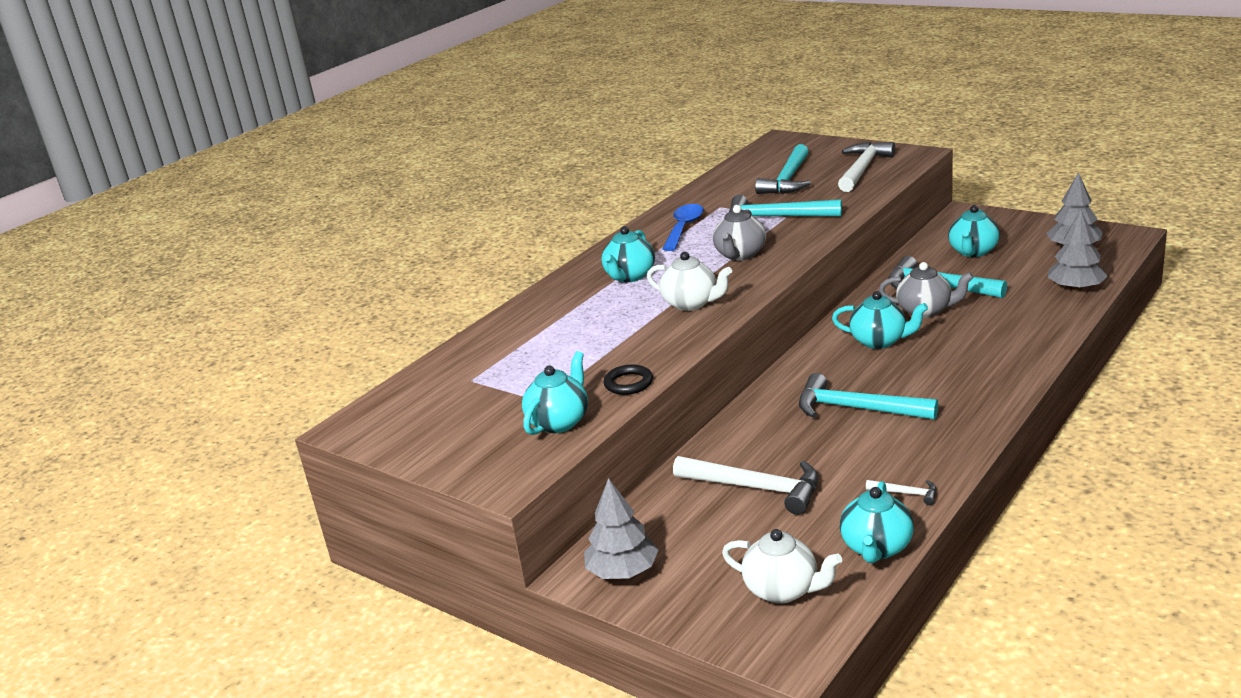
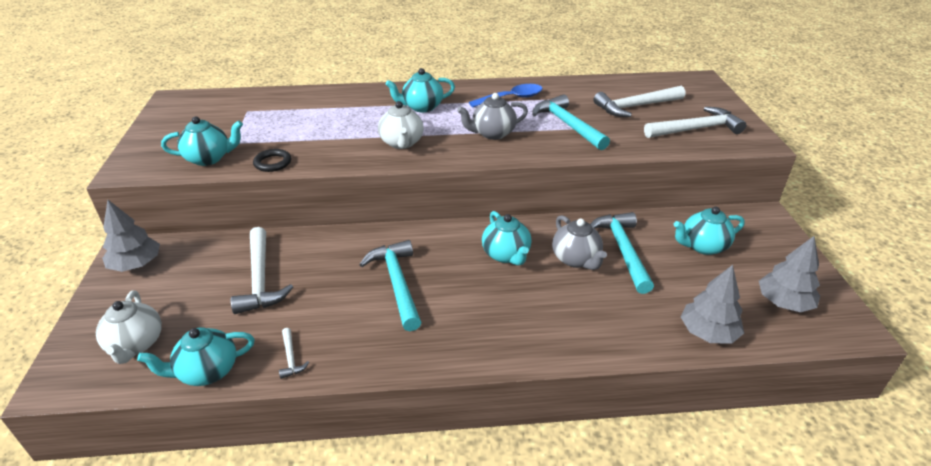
camera: 45 degrees right, 10 degrees up
turquoise hammer [755,144,811,194] -> white hammer [593,86,685,117]

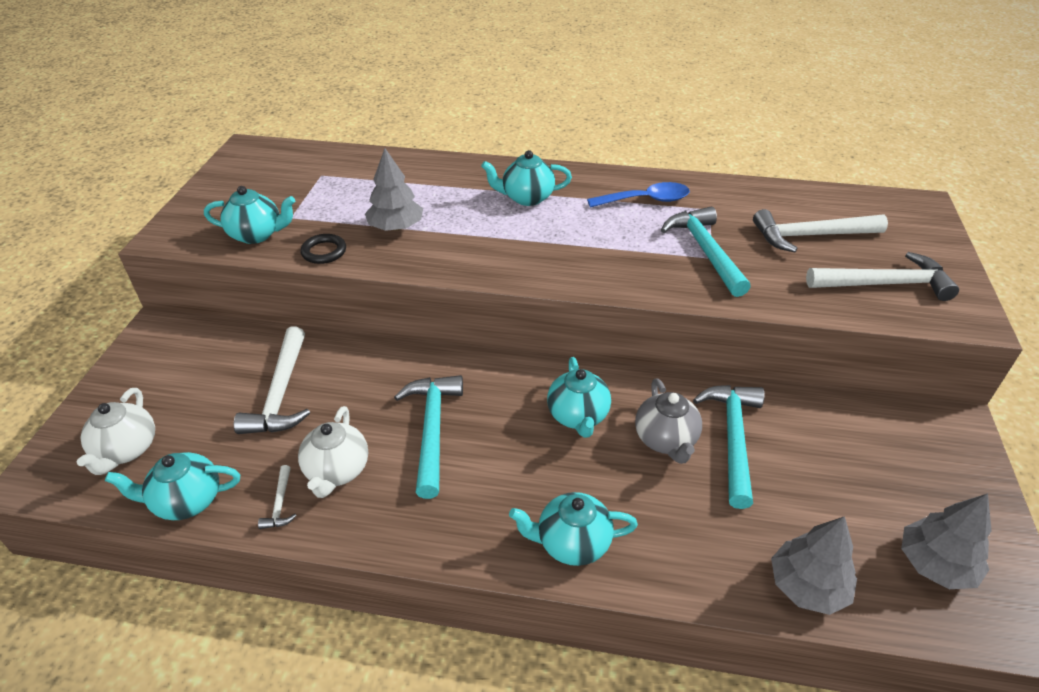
camera: 15 degrees right, 5 degrees up
grey tree [102,200,160,272] -> grey tree moved to [365,148,423,231]
white teapot [378,101,424,149] -> white teapot moved to [298,406,368,498]
grey teapot [457,93,528,140] -> none
turquoise teapot [674,207,745,255] -> turquoise teapot moved to [509,492,638,566]

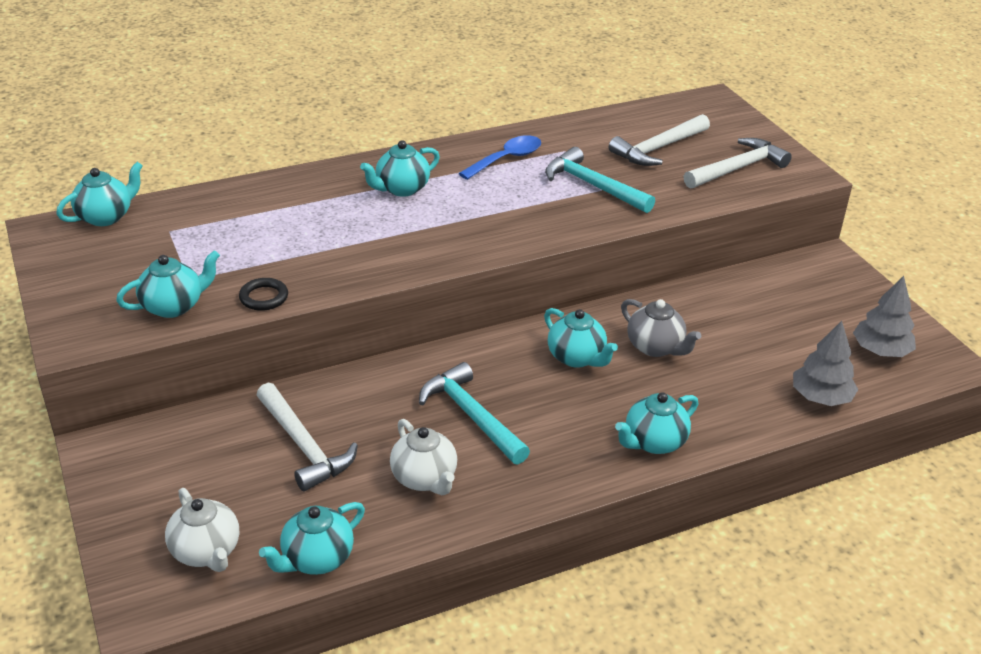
camera: 35 degrees left, 5 degrees down
white hammer [258,465,297,529] -> none
grey tree [365,148,423,231] -> none
turquoise hammer [693,385,764,509] -> none
none -> turquoise teapot [56,162,143,226]

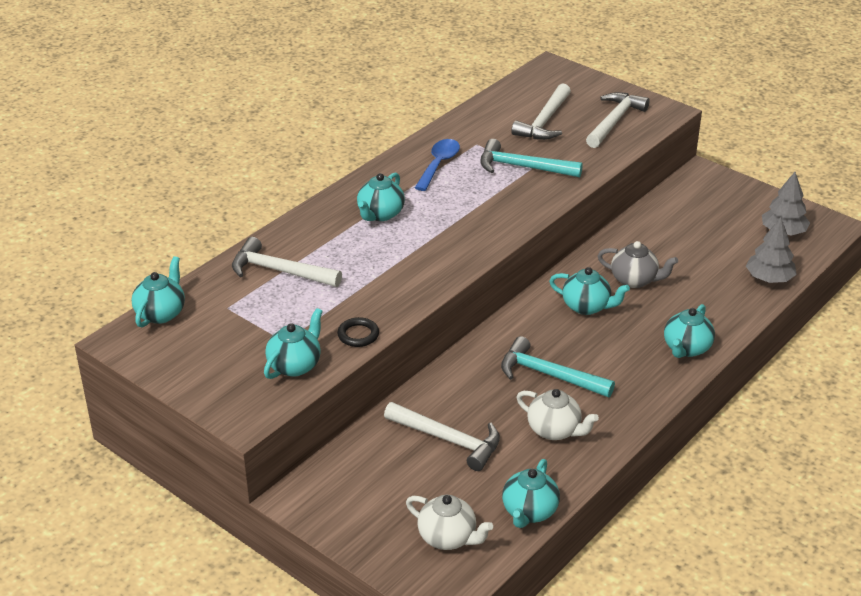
camera: 25 degrees left, 0 degrees up
none -> white hammer [232,237,342,287]

